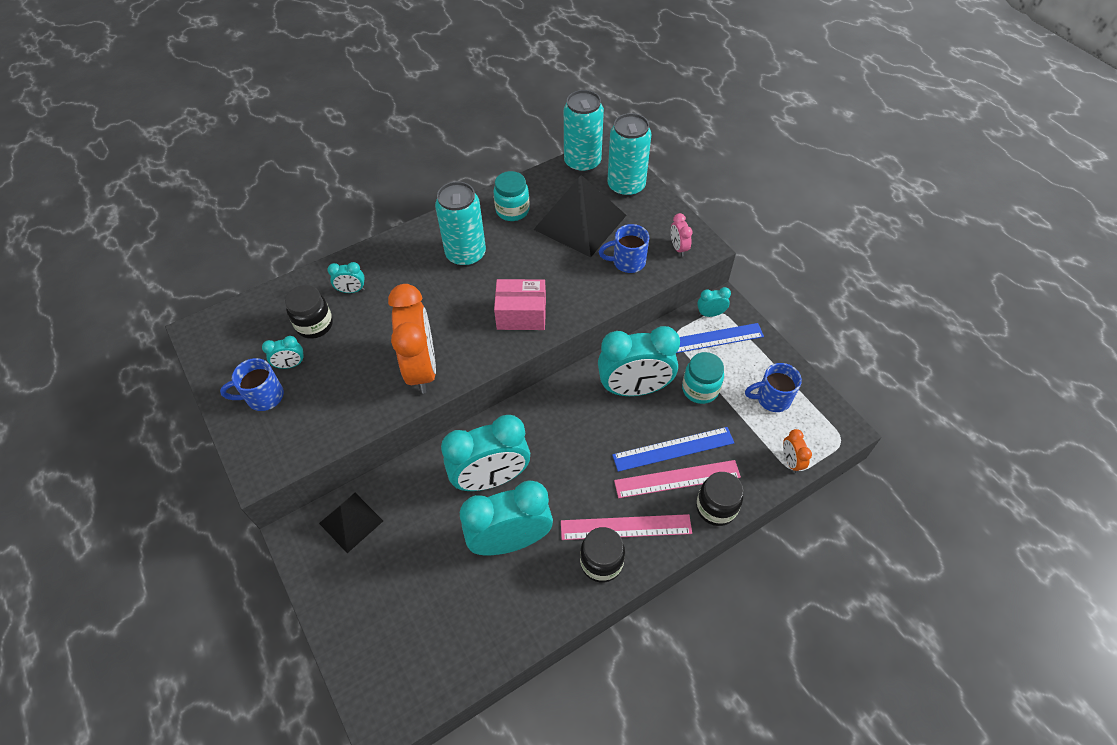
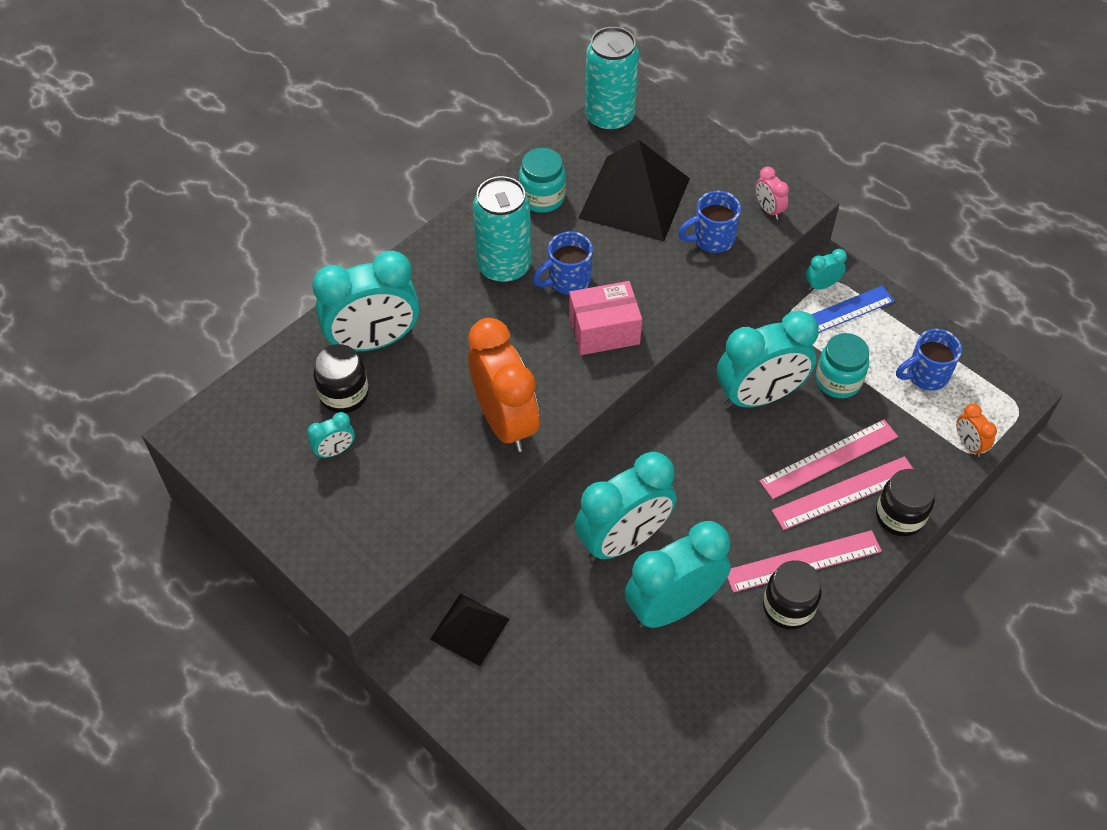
camera: 15 degrees left, 0 degrees up
blue mug [220,358,284,411] -> blue mug moved to [533,232,593,295]
turquoise clock [327,262,365,293] -> turquoise clock [312,251,419,351], size x2.31
turquoise can [607,113,652,197] -> none
blue ruler [612,427,734,472] -> pink ruler [759,419,898,499]

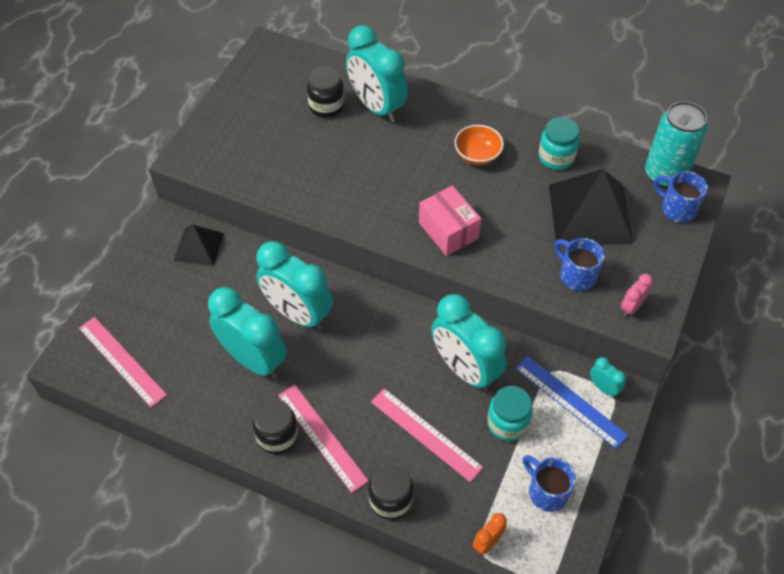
camera: 70 degrees right, 0 degrees up
turquoise clock [307,412,355,459] -> none
orange clock [468,318,539,452] -> none
turquoise can [473,176,531,284] -> orange bowl [454,125,504,165]
blue mug [533,232,593,295] -> blue mug moved to [654,171,708,223]
pink ruler [772,456,913,530] -> pink ruler moved to [79,317,167,407]

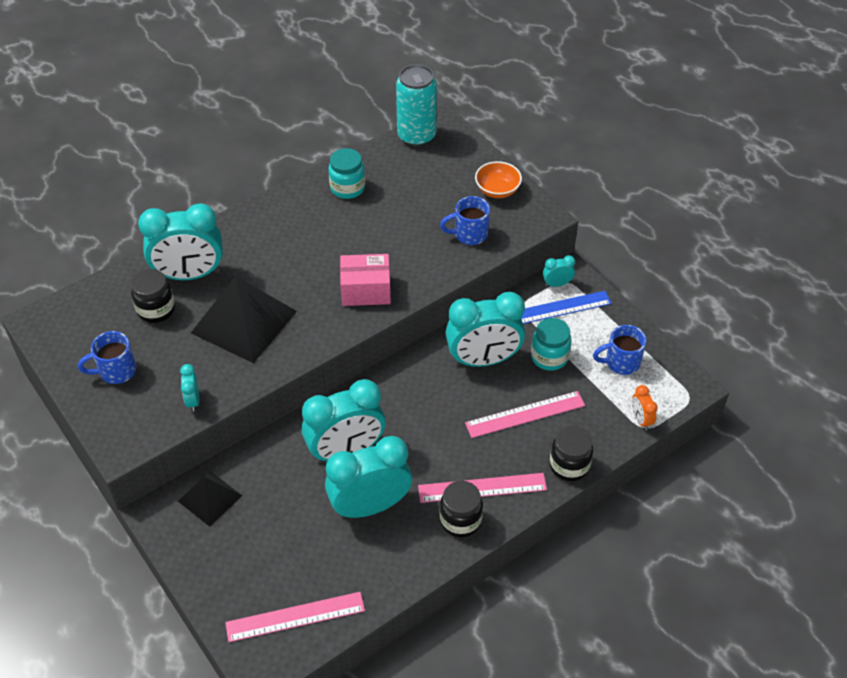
camera: 60 degrees left, 5 degrees down
orange bowl [454,125,504,165] -> orange bowl moved to [475,161,522,198]
black pyramid [549,169,633,245] -> black pyramid moved to [191,276,297,363]
pink clock [621,274,653,317] -> none
blue mug [654,171,708,223] -> blue mug moved to [78,331,136,384]
none -> turquoise clock [180,364,199,412]

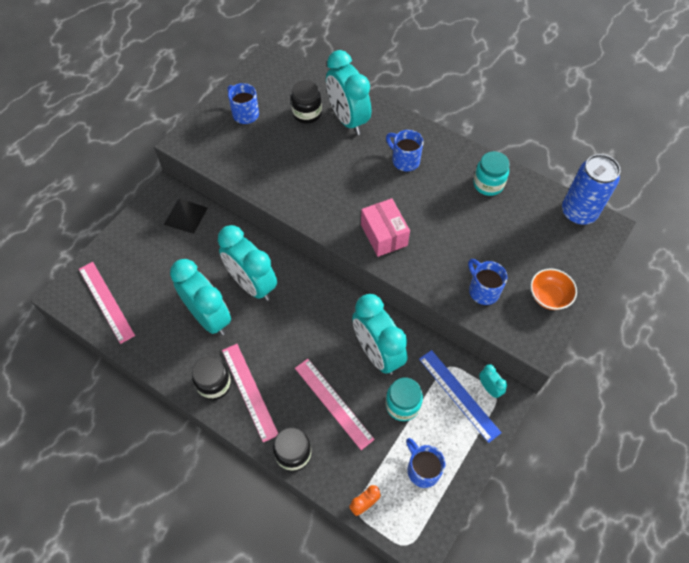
camera: 70 degrees right, 10 degrees up
turquoise clock [180,364,199,412] -> none
black pyramid [191,276,297,363] -> none
turquoise can [396,64,437,147] -> blue can [562,154,620,225]
none -> blue mug [386,130,423,171]

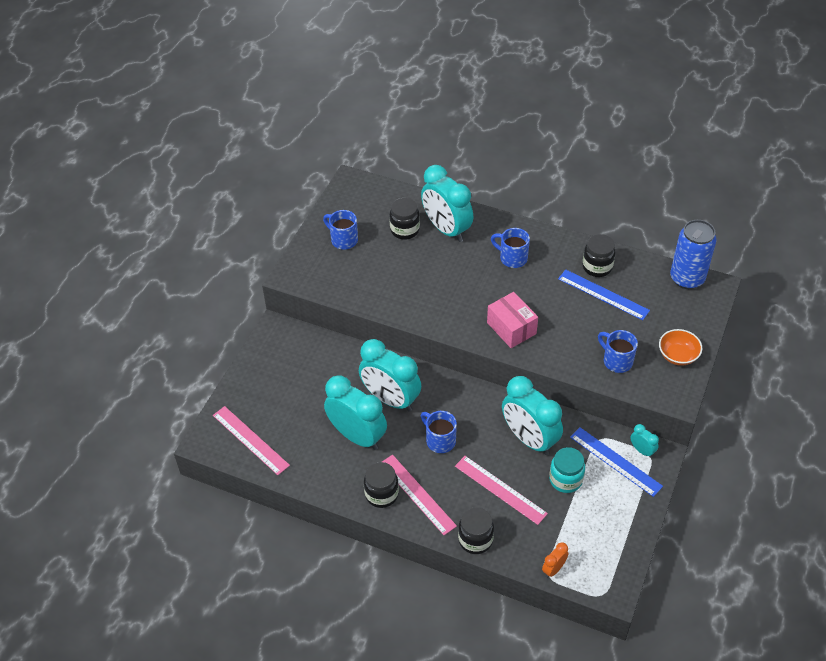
camera: 10 degrees left, 10 degrees down
black pyramid [164,198,208,234] -> none
blue mug [406,438,445,488] -> blue mug moved to [421,411,457,453]
turquoise jar [473,151,510,196] -> black jar [582,234,615,277]
none -> blue ruler [558,269,650,320]

